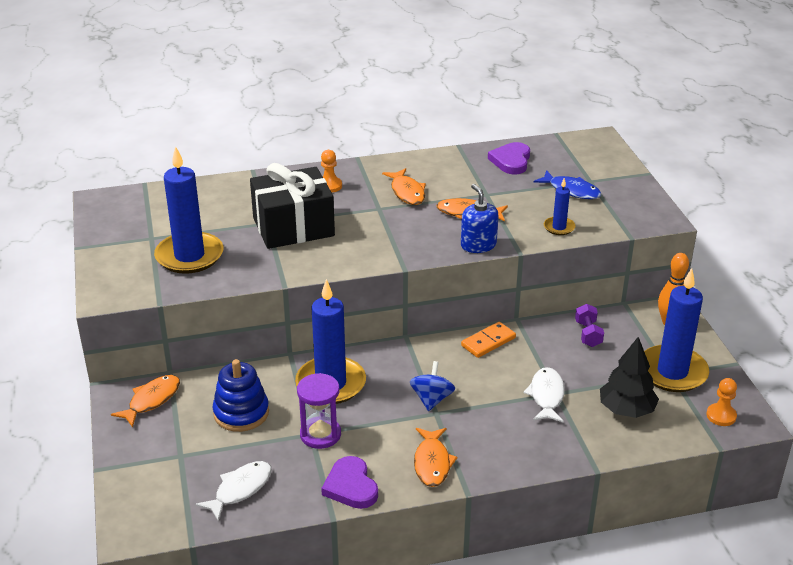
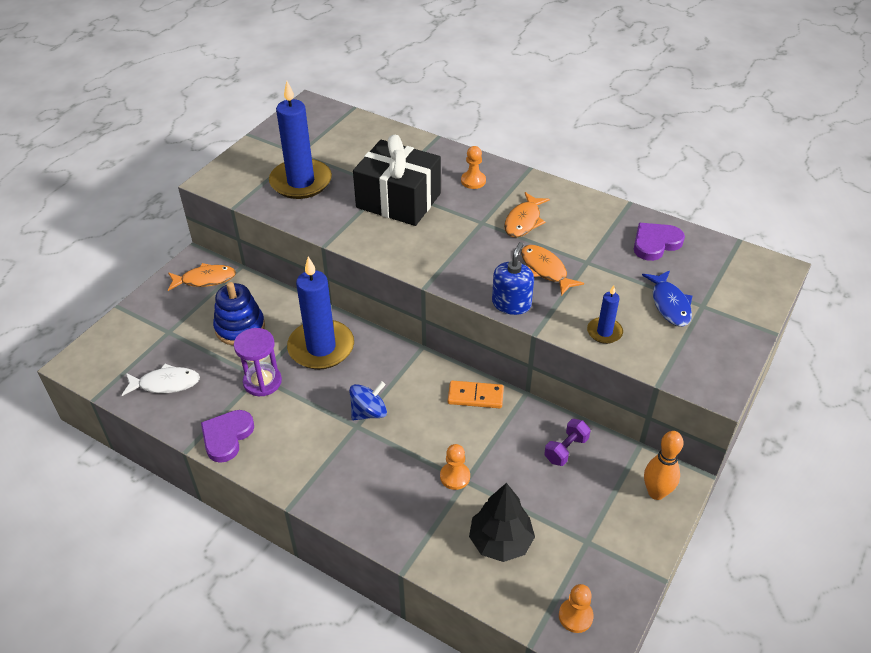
camera: 45 degrees right, 10 degrees up
orange fish [414,428,458,487] -> none
white fish [523,367,565,422] -> orange pawn [440,444,470,490]
blue candle [644,268,709,392] -> none

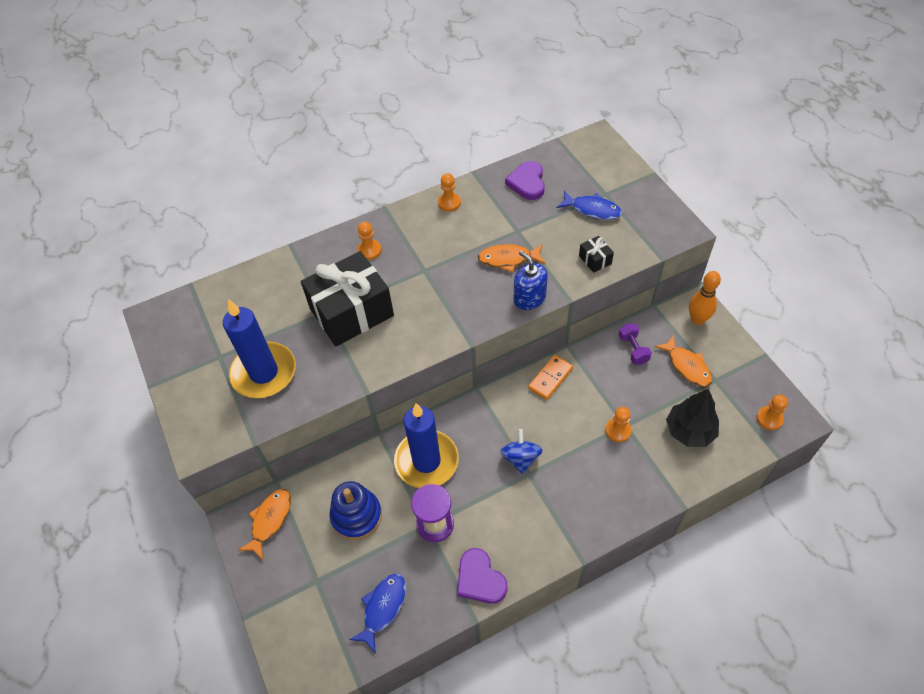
camera: 55 degrees left, 10 degrees up
white fish [122,364,200,396] -> blue fish [349,573,406,654]
orange fish [504,192,550,238] -> orange fish moved to [654,335,712,387]
blue candle [587,285,623,344] -> black gift [579,236,614,273]
none -> orange pawn [438,173,461,212]

